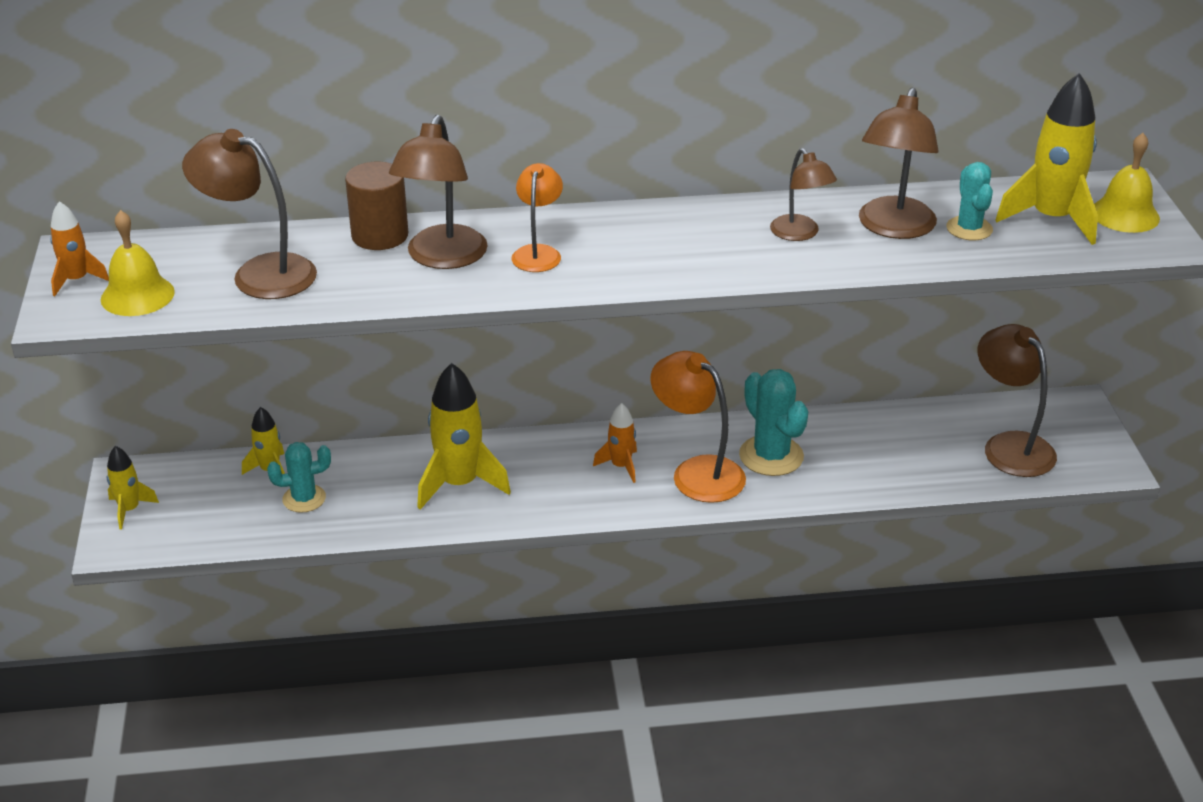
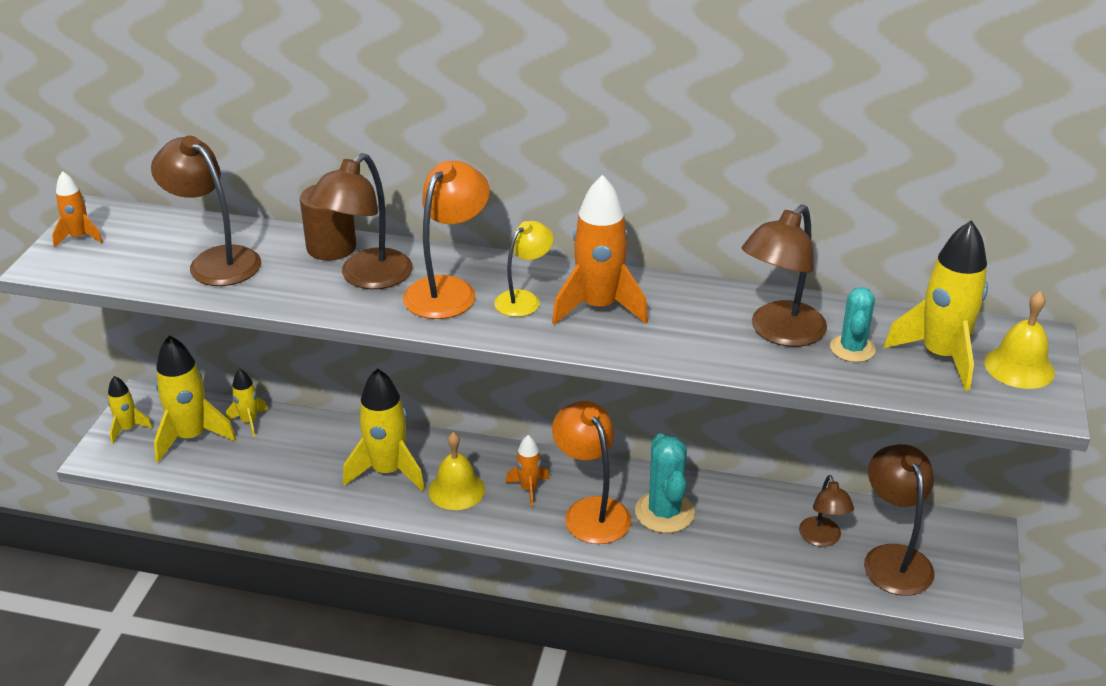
camera: 20 degrees right, 0 degrees up
yellow bell [101,210,175,316] -> yellow bell moved to [428,432,485,510]
turquoise cactus [267,442,331,513] -> none
orange lamp [511,163,563,272] -> orange lamp [403,161,490,319], size x1.61
brown lamp [770,148,837,241] -> brown lamp moved to [799,475,854,547]
none -> yellow rocket [154,335,236,463]
none -> yellow lamp [494,221,554,317]
none -> orange rocket [552,175,648,325]

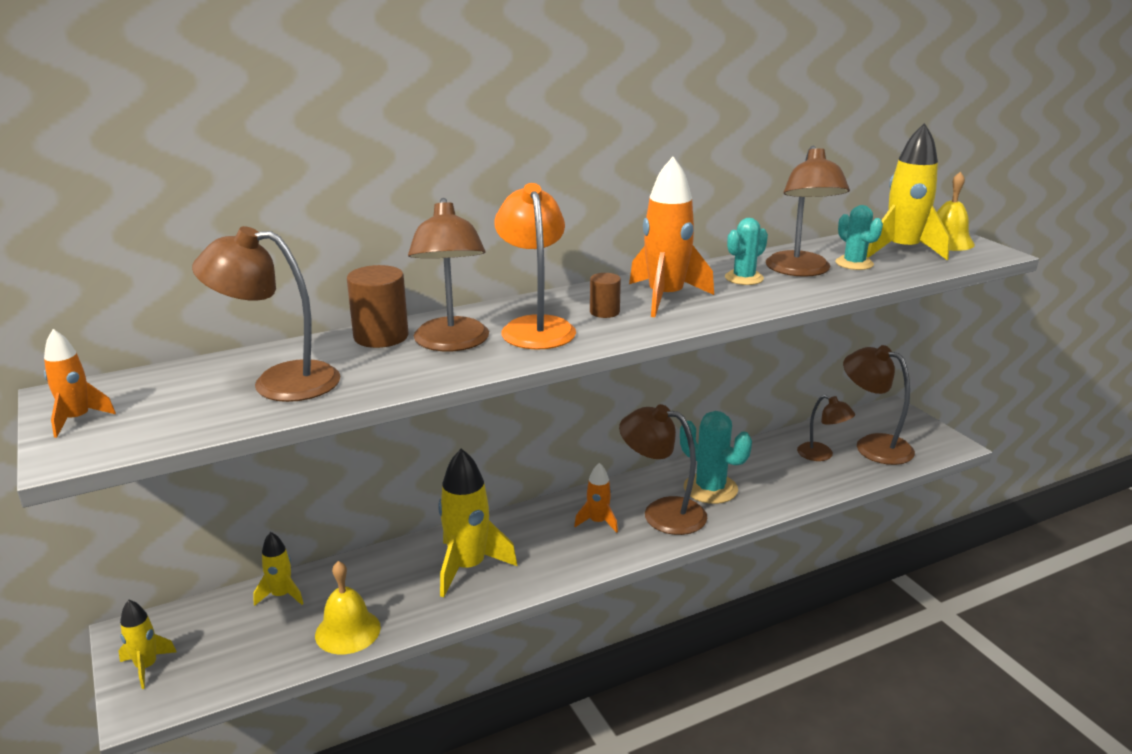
camera: 40 degrees left, 10 degrees down
yellow rocket [154,335,236,463] -> none
yellow bell [428,432,485,510] -> yellow bell moved to [315,561,381,654]
yellow lamp [494,221,554,317] -> brown cylinder [590,273,621,318]
orange lamp [552,401,631,544] -> brown lamp [619,404,707,535]
none -> turquoise cactus [725,218,768,285]

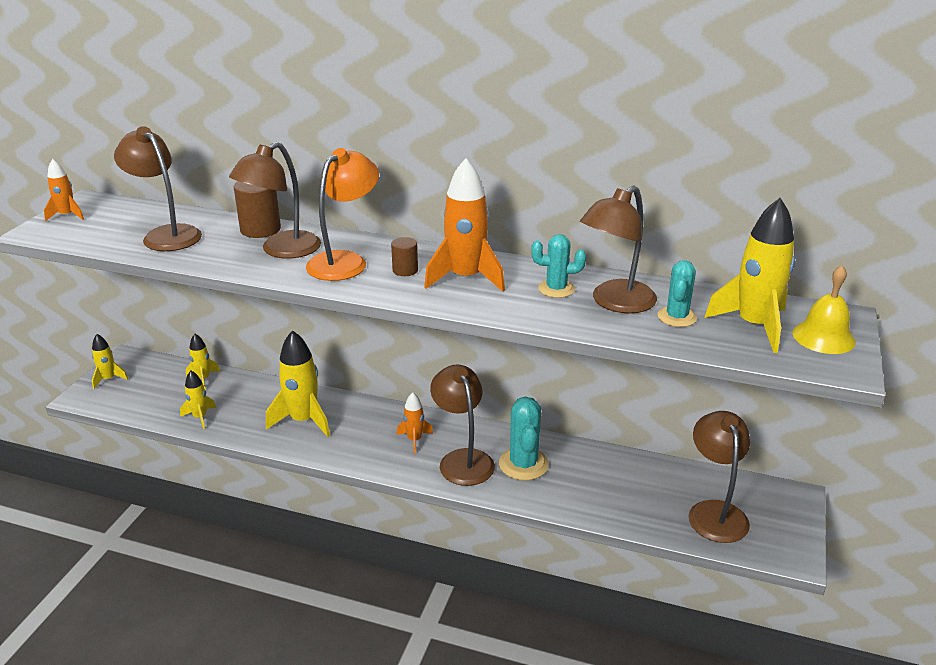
camera: 45 degrees right, 5 degrees up
yellow bell [315,561,381,654] -> yellow rocket [180,371,216,429]
brown lamp [797,395,855,461] -> none

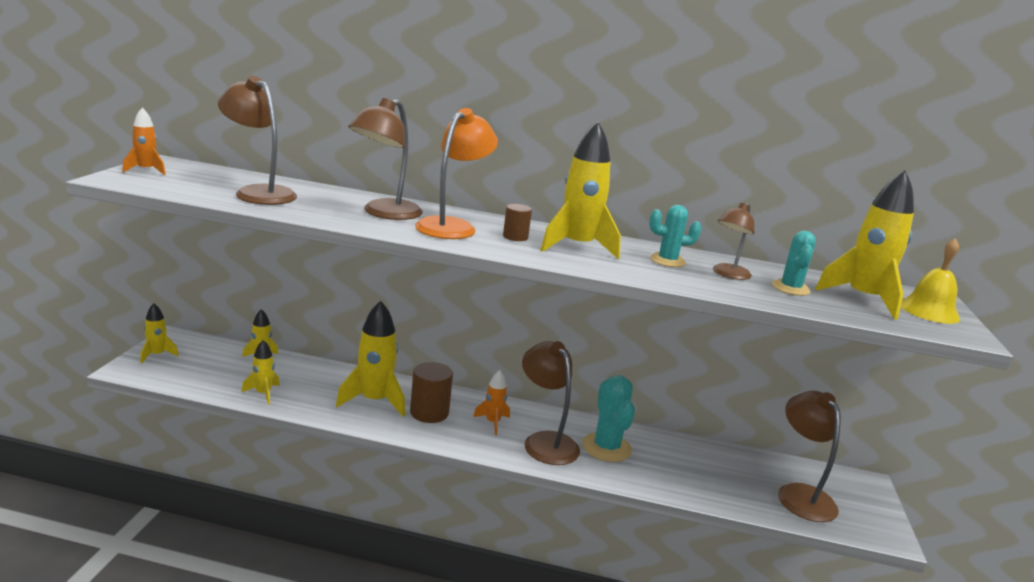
camera: 10 degrees left, 10 degrees down
brown cylinder [234,181,281,238] -> brown cylinder moved to [410,362,453,423]
orange rocket [424,158,505,292] -> yellow rocket [540,122,621,259]
brown lamp [580,186,657,314] -> brown lamp [713,203,754,280], size x0.62

